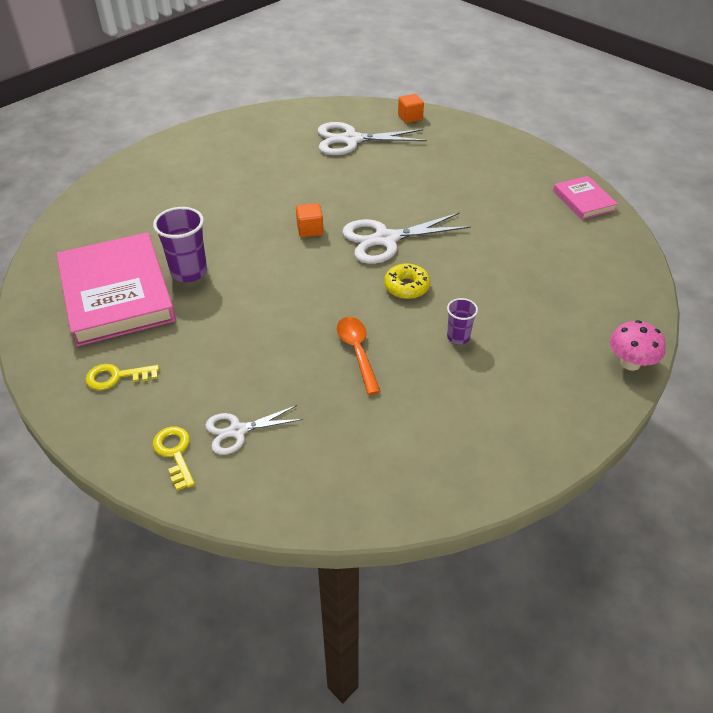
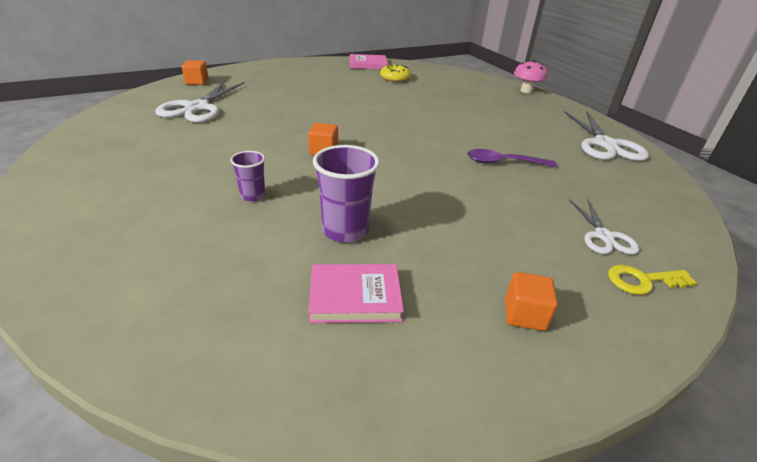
camera: 75 degrees left, 10 degrees down
pink book [56,232,176,346] -> pink book [309,264,404,323], size x0.49
yellow key [85,364,159,390] -> orange cube [505,272,558,331]
orange spoon [337,317,381,395] -> purple spoon [467,149,557,167]
white scissors [342,212,471,264] -> white scissors moved to [565,111,649,161]
yellow donut [384,263,430,299] -> yellow donut moved to [380,65,411,82]
purple cup [447,298,478,344] -> purple cup moved to [230,151,265,202]

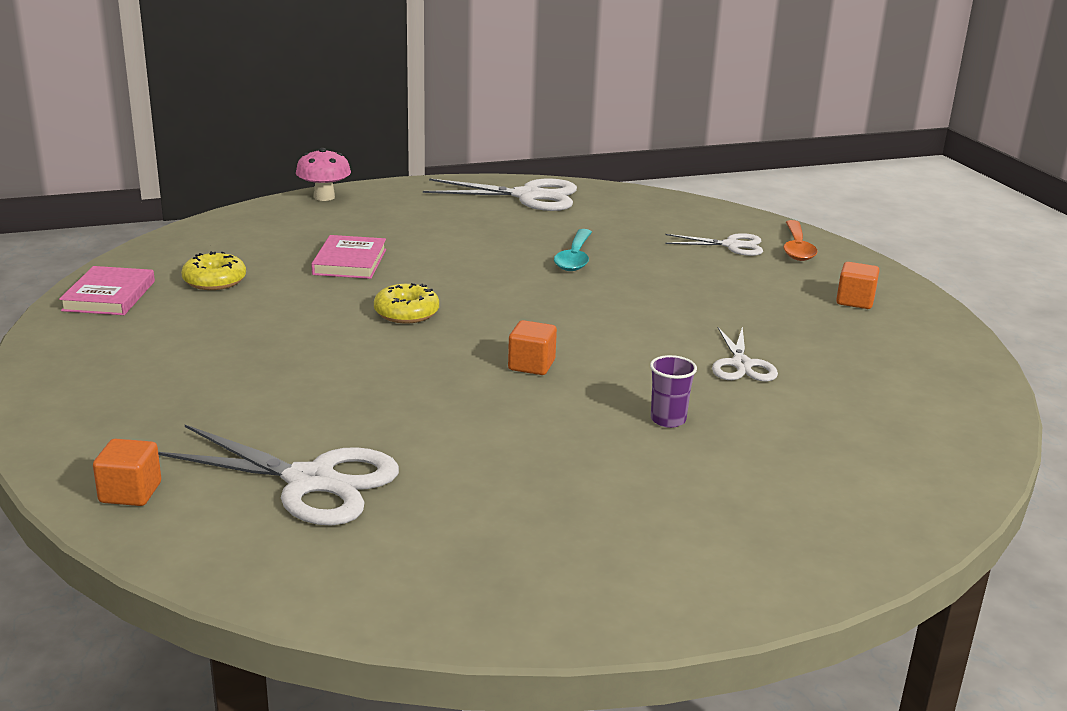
camera: 80 degrees left, 10 degrees down
pink book [309,264,404,323] -> pink book moved to [311,235,386,279]
purple cup [313,145,380,243] -> white scissors [712,326,778,381]
purple spoon [467,149,557,167] -> turquoise spoon [554,229,592,271]
yellow key [608,265,697,295] -> orange spoon [783,220,817,261]
none -> yellow donut [374,283,439,323]

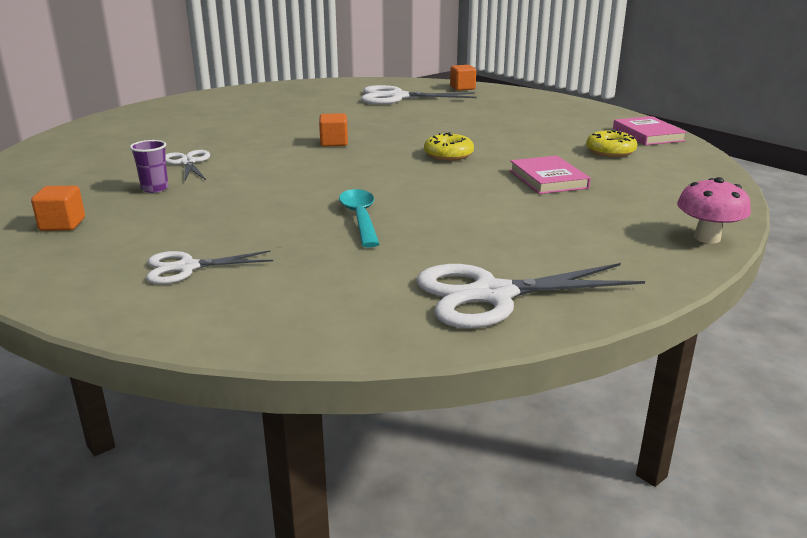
camera: 160 degrees right, 0 degrees up
purple cup [650,355,697,428] -> purple cup moved to [130,140,168,193]
orange spoon [783,220,817,261] -> none

